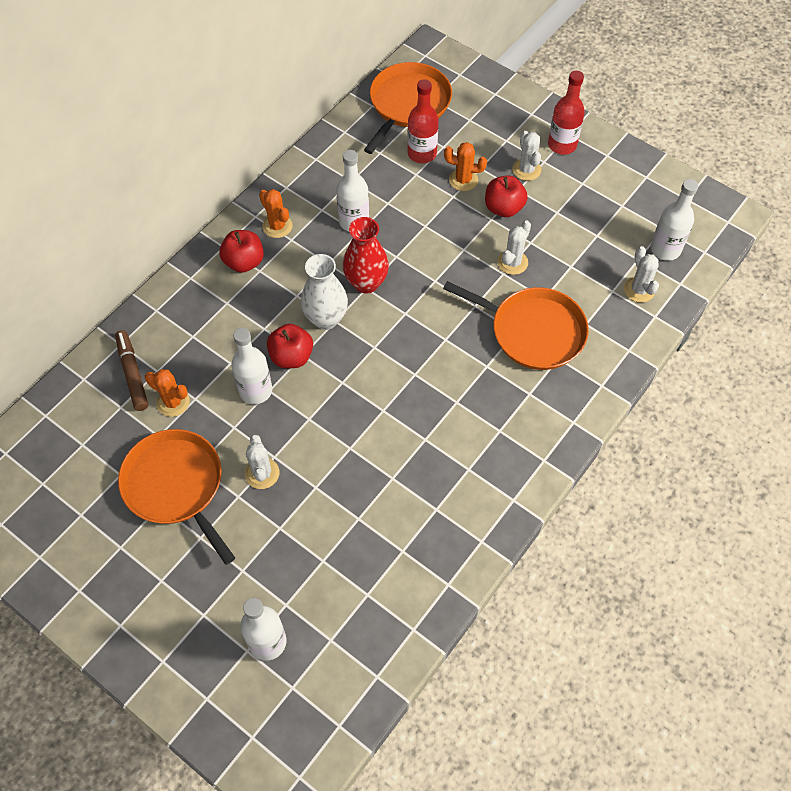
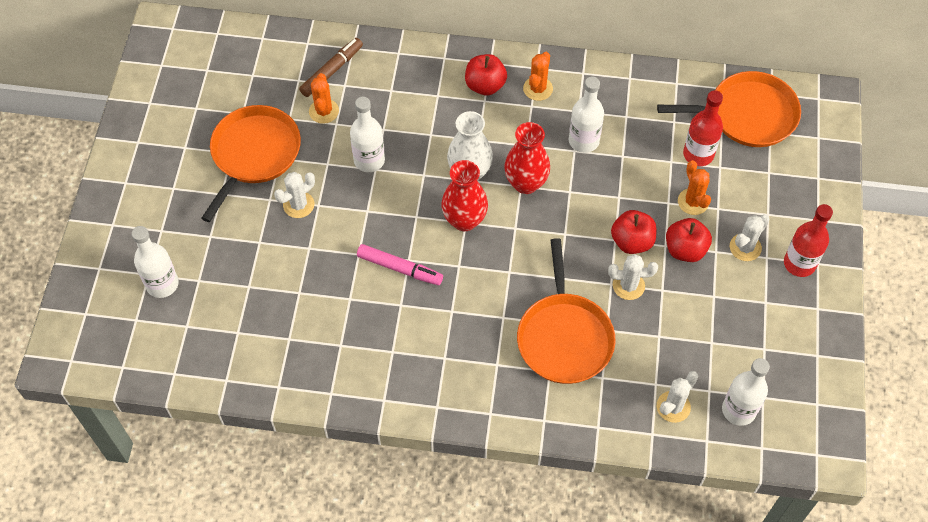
camera: 60 degrees right, 0 degrees up
red apple [267,324,313,368] -> red apple moved to [611,210,656,254]
none -> pink marker [357,244,443,285]
none -> red vase [441,160,488,231]

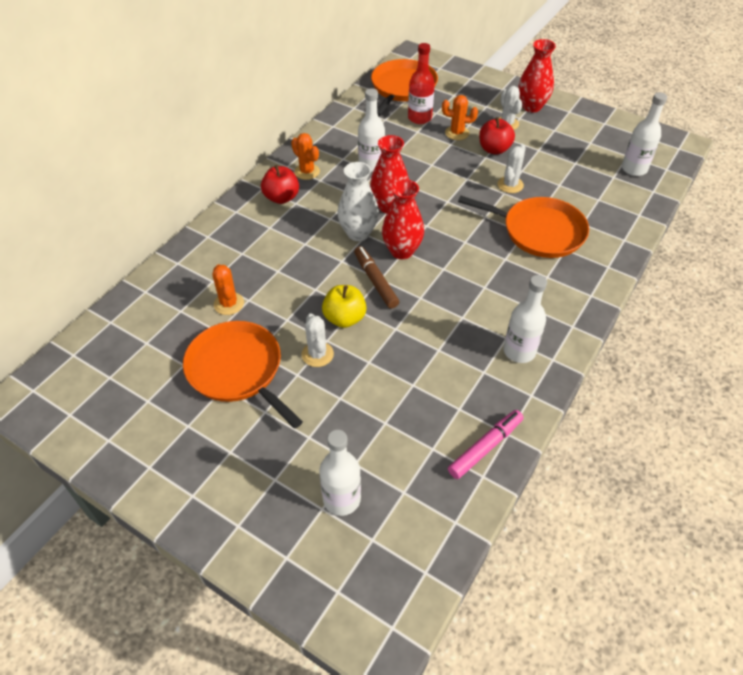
camera: 65 degrees left, 10 degrees down
brown marker [299,38,363,97] -> brown marker moved to [354,246,399,309]
orange cactus [309,73,339,124] -> orange cactus turned 45 degrees clockwise [212,264,244,315]
white bottle [350,97,385,172] -> white bottle moved to [504,275,547,363]
pink marker [357,244,443,285] -> pink marker moved to [448,410,524,479]
red apple [611,210,656,254] -> none
white cactus [657,371,698,423] -> none
red bottle [784,204,833,277] -> red vase [518,39,556,113]
none -> yellow apple [322,285,367,328]

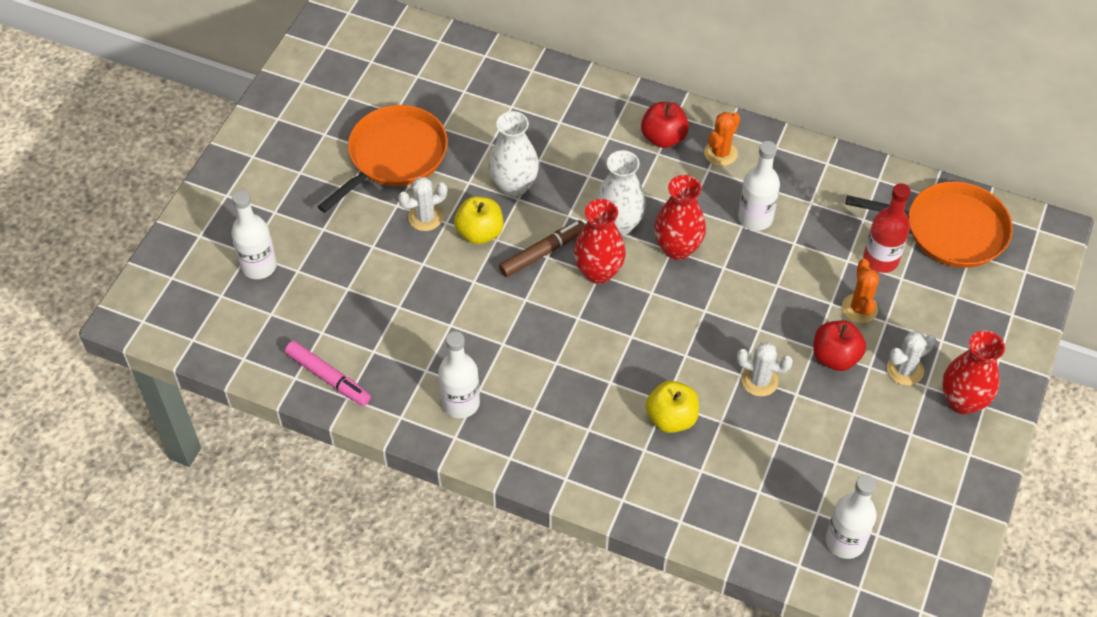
camera: 80 degrees right, 5 degrees up
orange cactus [212,264,244,315] -> none
orange pan [458,195,589,258] -> yellow apple [646,381,699,433]
none -> white vase [489,111,539,197]

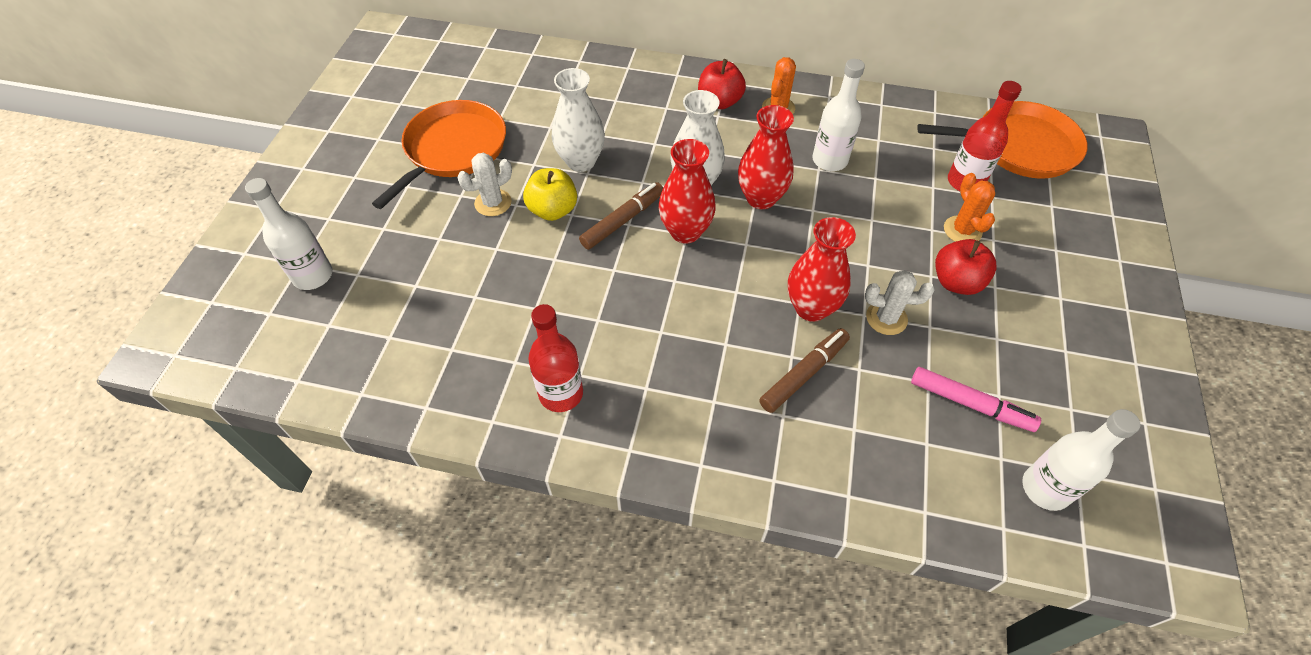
camera: 10 degrees left, 0 degrees up
pink marker [285,341,371,406] -> pink marker moved to [911,367,1041,432]
white bottle [438,331,480,418] -> red bottle [528,304,583,412]
yellow apple [646,381,699,433] -> brown marker [759,328,850,413]
white cactus [887,331,936,386] -> none
red vase [942,331,1005,414] -> red vase moved to [788,217,856,322]

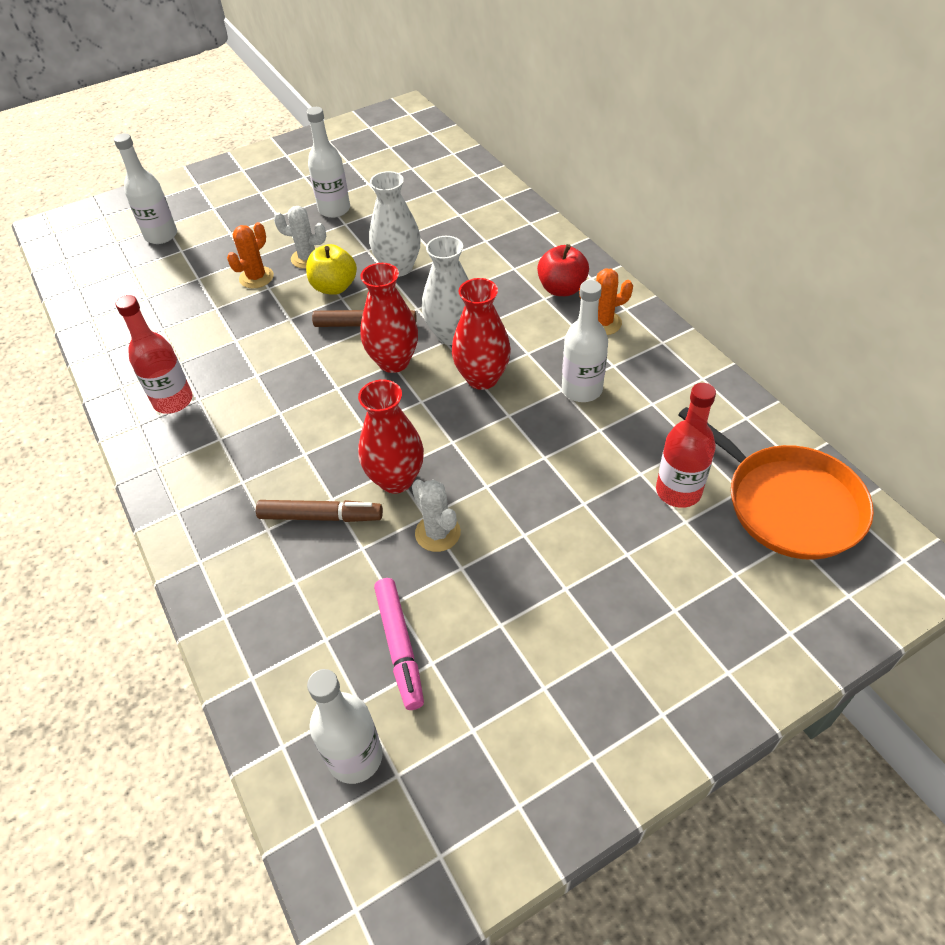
camera: 50 degrees right, 5 degrees down
orange pan [372,100,506,209] -> white bottle [307,107,350,218]
red apple [935,239,997,295] -> none
orange cactus [944,173,995,242] -> orange cactus moved to [227,222,274,288]

